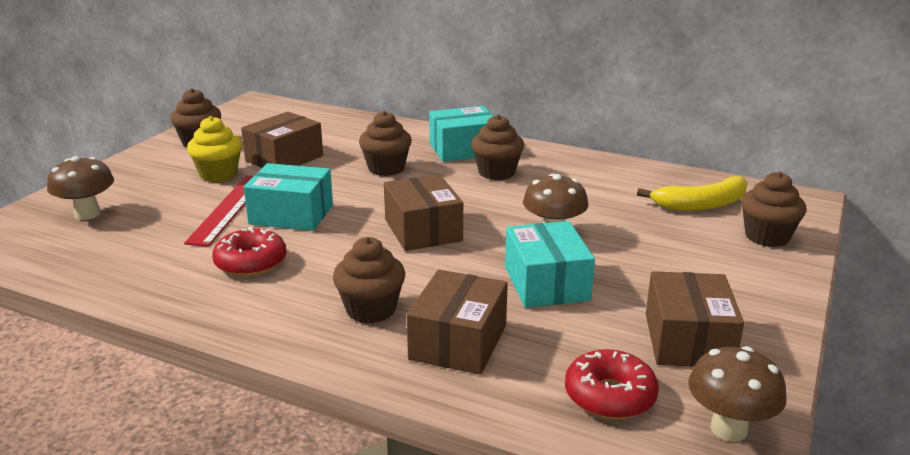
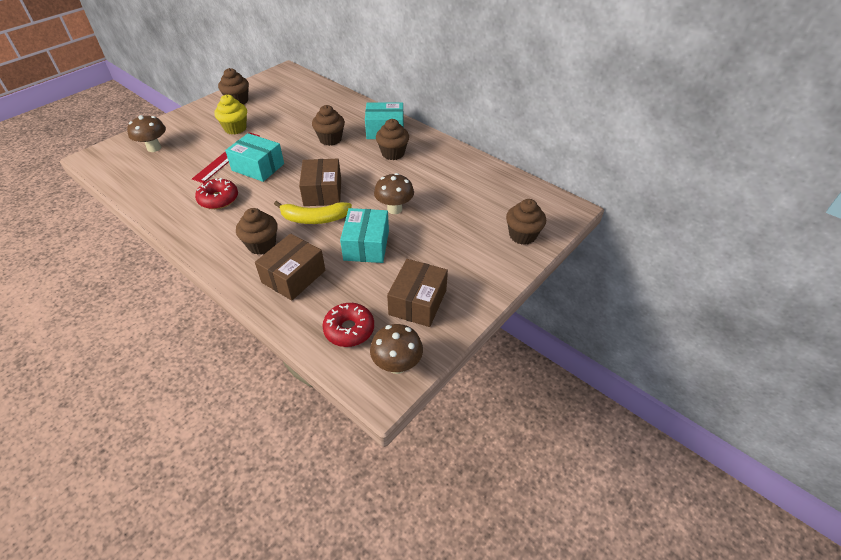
camera: 15 degrees right, 20 degrees up
brown box [241,112,323,168] -> none
yellow banana [637,176,748,211] -> yellow banana moved to [274,201,352,224]

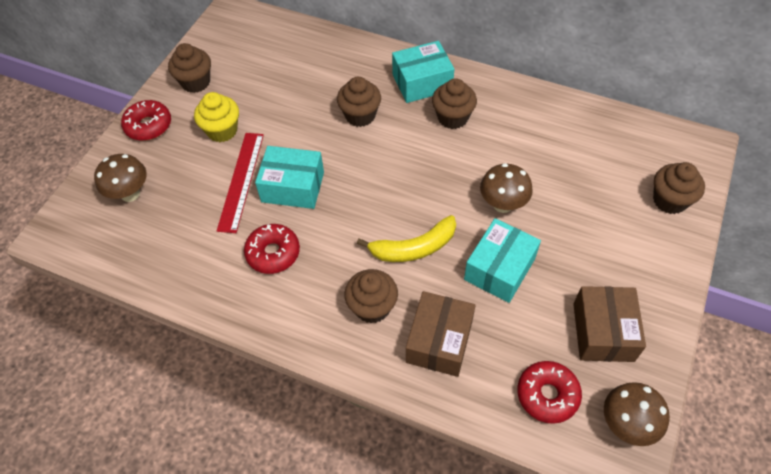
camera: 15 degrees left, 10 degrees up
brown box [299,159,341,206] -> none
turquoise box [340,208,389,263] -> turquoise box turned 45 degrees clockwise [464,218,541,303]
none -> red donut [121,100,171,141]

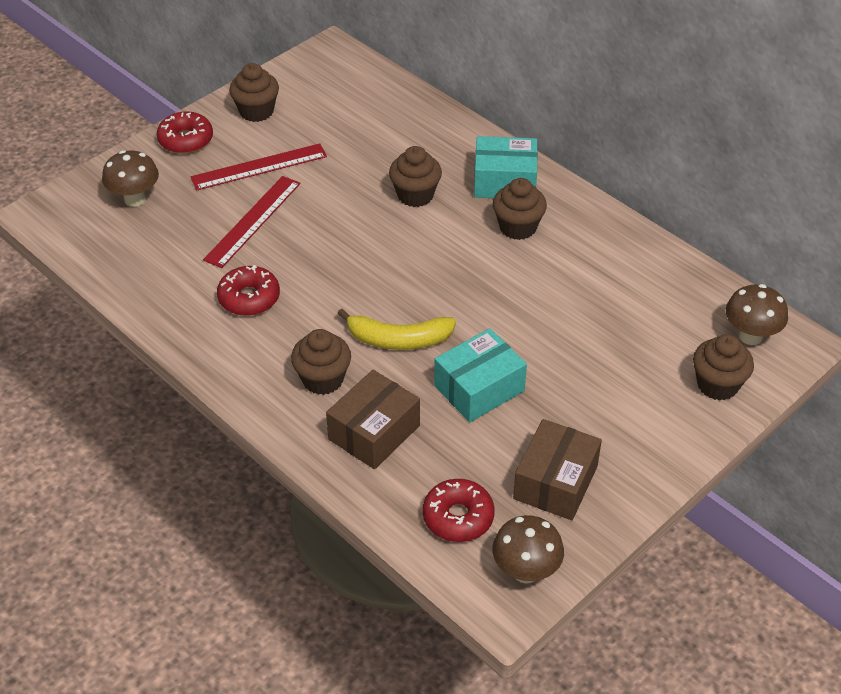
camera: 20 degrees right, 10 degrees down
yellow cupcake [194,92,239,142] -> red ruler [190,143,327,191]
turquoise box [255,146,324,209] -> none
brown mushroom [480,163,533,213] -> brown mushroom moved to [726,284,788,345]

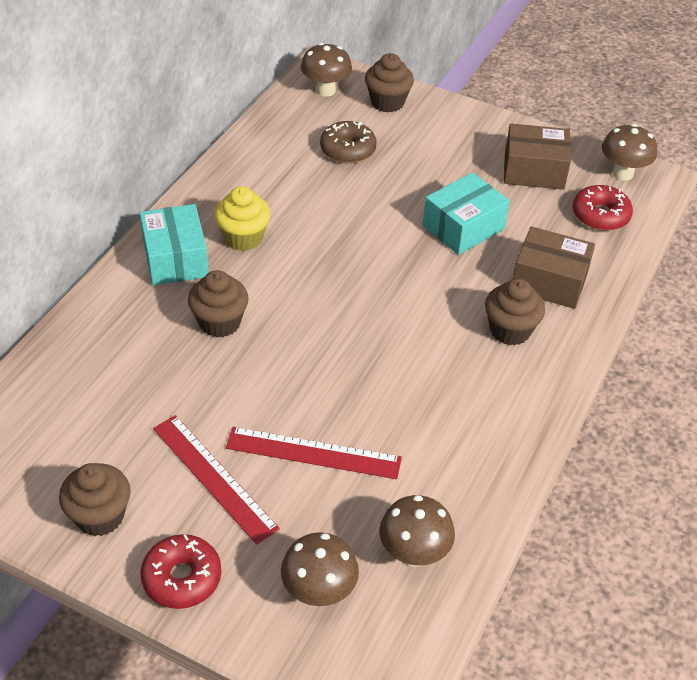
camera: 110 degrees left, 0 degrees up
red donut [217,265,280,316] -> none
yellow banana [337,308,456,350] -> none
turquoise box [434,328,527,422] -> turquoise box turned 75 degrees counterclockwise [423,172,510,255]
brown cupcake [493,178,547,240] -> yellow cupcake [214,186,271,251]
none -> brown donut [320,121,377,164]
none -> brown mushroom [379,495,455,567]

